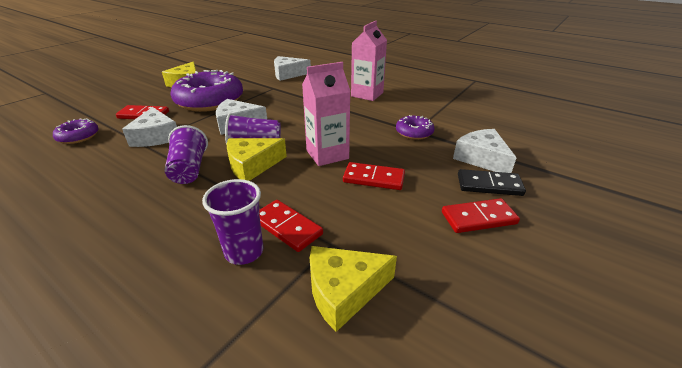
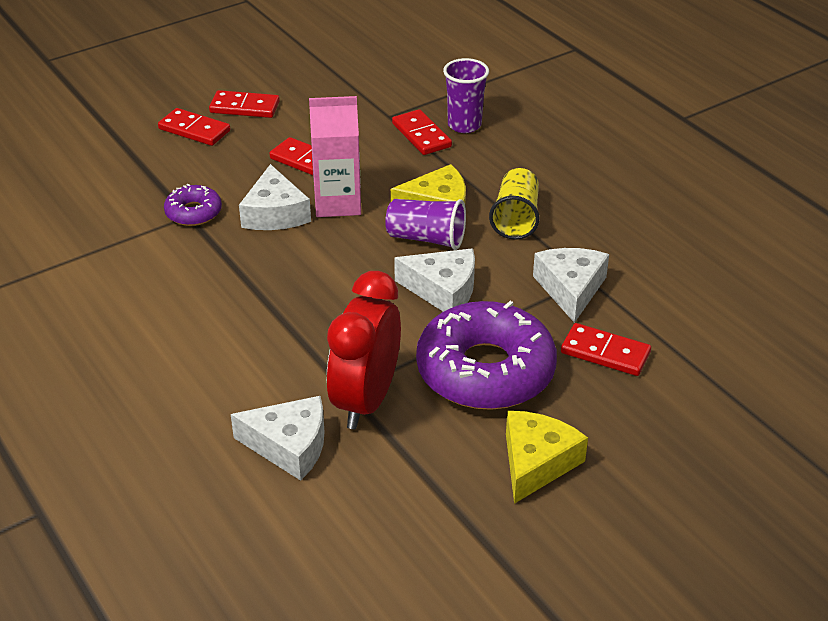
camera: 160 degrees left, 5 degrees up
purple donut [53,118,99,144] -> none
purple cup [165,125,208,184] -> yellow cup [489,168,539,240]
yellow cheese [310,246,397,332] -> none
pink carton [351,21,387,101] -> none
white cheese [453,129,517,173] -> white cheese moved to [239,164,311,230]
black domino [458,169,526,196] -> red domino [158,108,230,146]
none -> red clock [327,271,401,429]

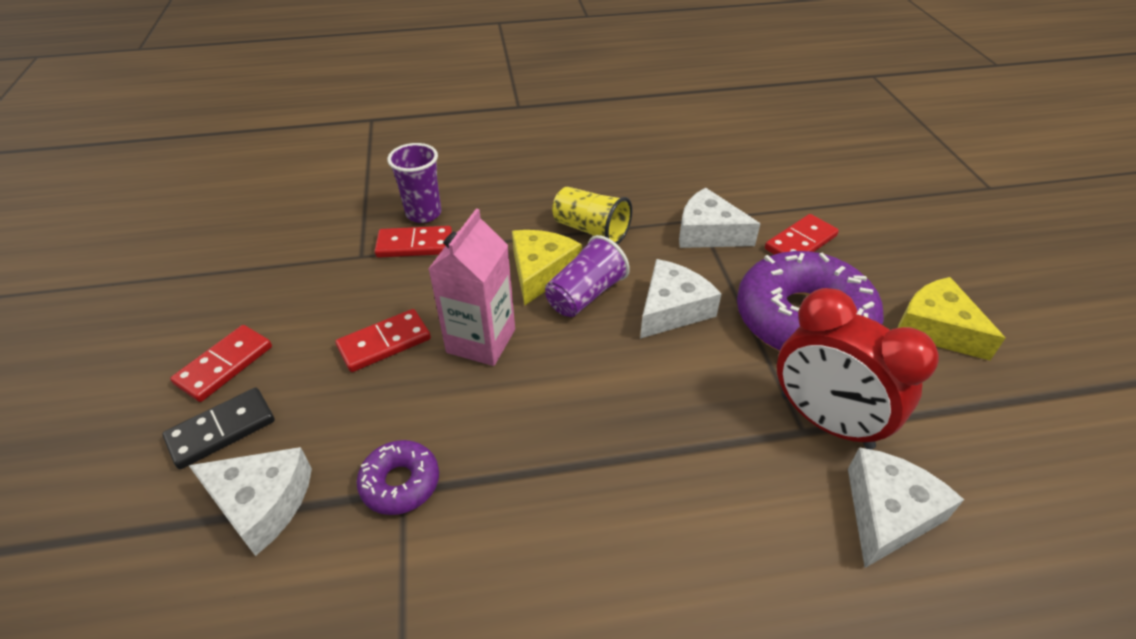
camera: 65 degrees left, 5 degrees up
red domino [158,108,230,146] -> black domino [163,388,275,469]
white cheese [239,164,311,230] -> white cheese moved to [188,447,312,556]

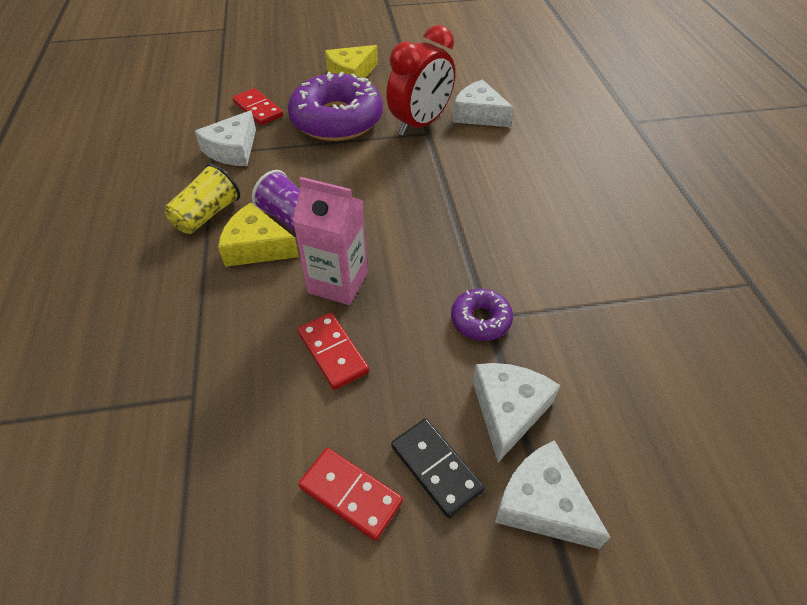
camera: 90 degrees left, 5 degrees up
red domino [375,226,452,258] -> none
purple cup [387,143,441,223] -> none
white cheese [640,259,721,339] -> white cheese moved to [495,440,610,549]

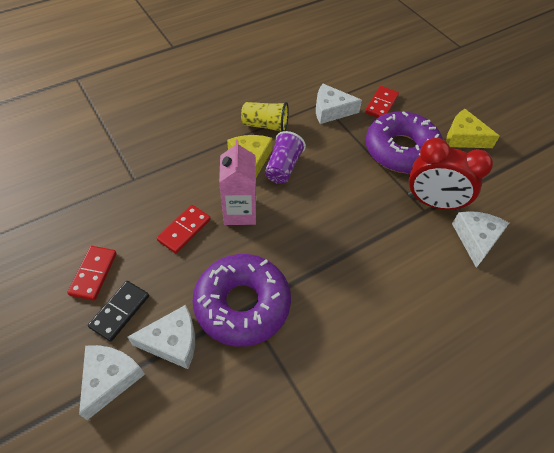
camera: 65 degrees right, 5 degrees up
purple donut [451,289,513,341] -> purple donut [193,254,291,347], size x2.11

